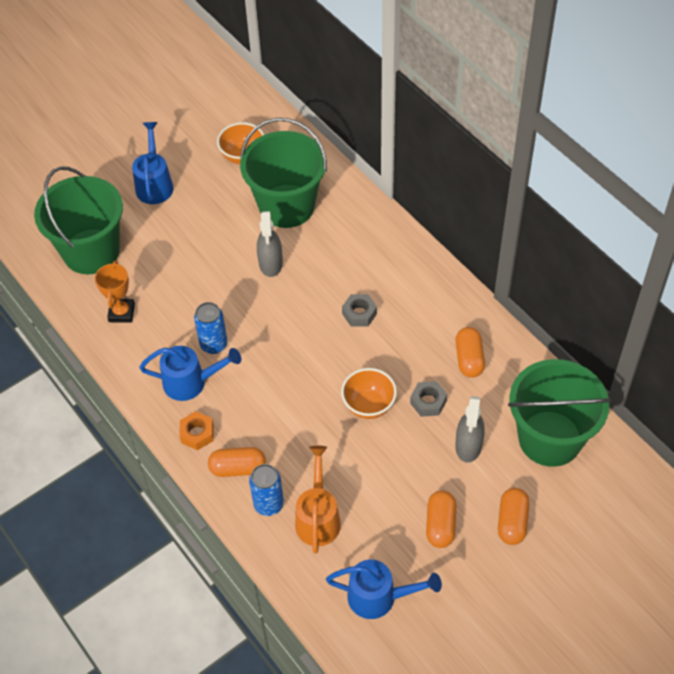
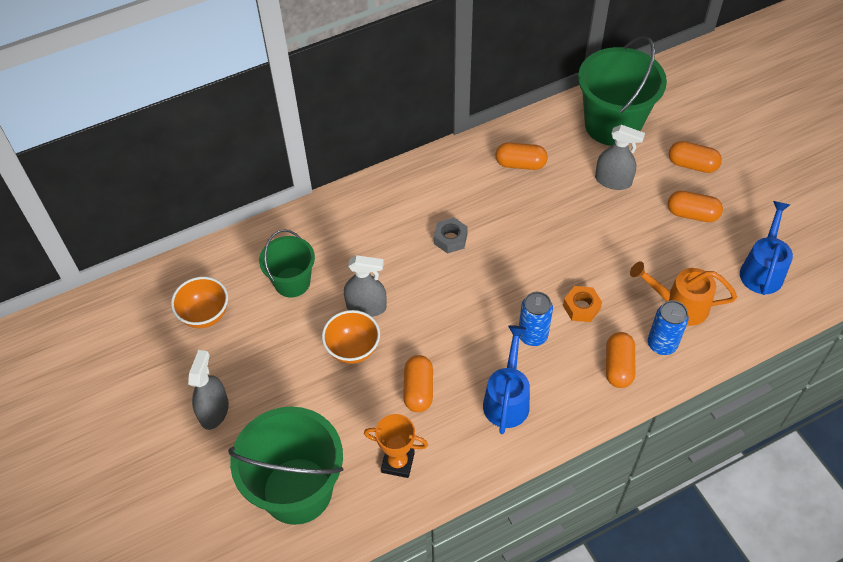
camera: 80 degrees left, 0 degrees up
blue watering can [132,122,174,204] -> grey spray bottle [188,350,229,430]
orange nut [180,411,214,450] -> orange nut moved to [563,286,602,322]
blue can [194,302,228,354] -> blue can moved to [519,292,553,346]
green bucket [240,118,327,228] -> green bucket [259,229,315,298], size x0.58
orange bowl [341,368,397,419] -> orange bowl moved to [322,310,380,364]
grey nut [410,381,447,417] -> none
none -> orange capsule [403,355,433,412]

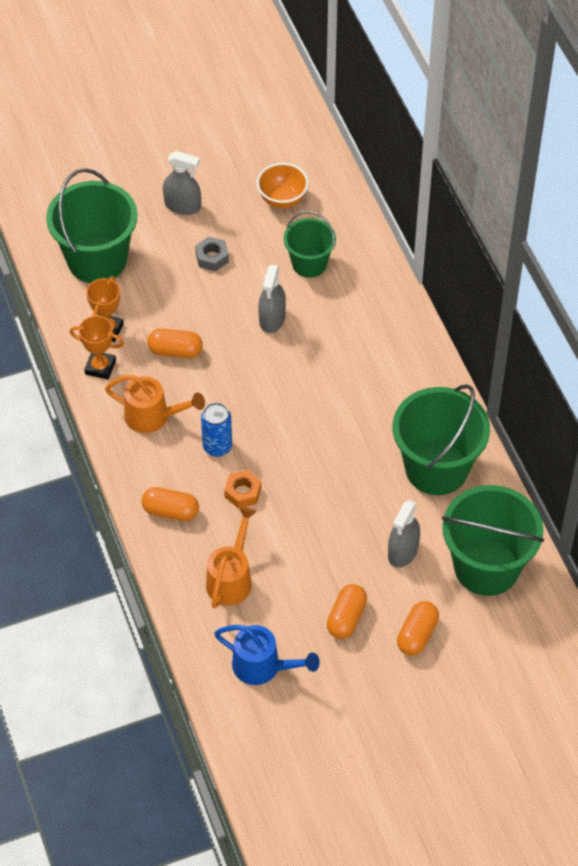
camera: 95 degrees right, 0 degrees up
orange bowl [322,310,380,364] -> none
grey nut [434,217,468,254] -> grey nut moved to [195,236,229,272]
blue watering can [483,325,530,434] -> orange watering can [105,374,205,433]
orange capsule [495,142,548,170] -> green bucket [393,384,490,495]
blue can [648,300,689,355] -> none
none -> orange trophy [70,316,124,379]

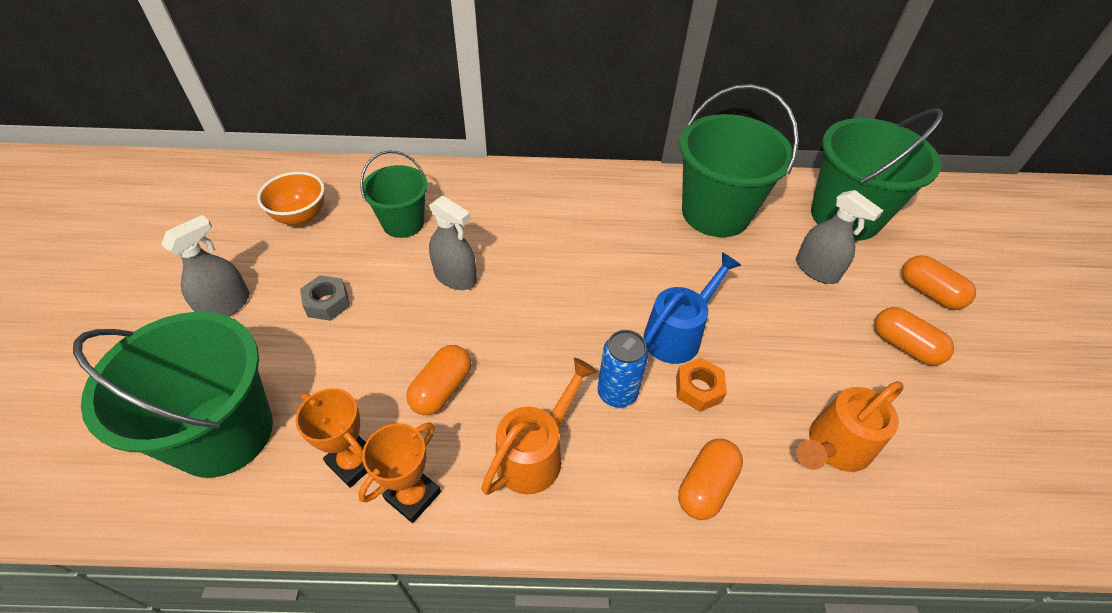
camera: 70 degrees left, 5 degrees down
orange watering can [206,507,257,608] -> orange watering can turned 75 degrees counterclockwise [796,381,904,472]
blue watering can [214,625,320,685] -> blue watering can moved to [643,252,741,364]

